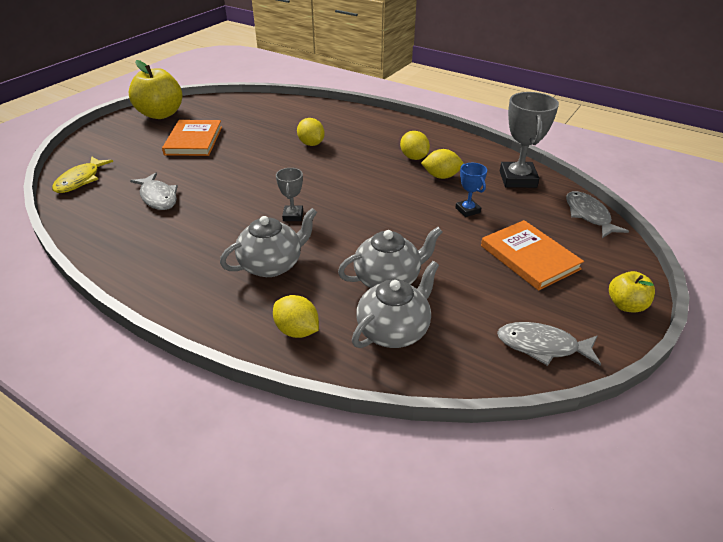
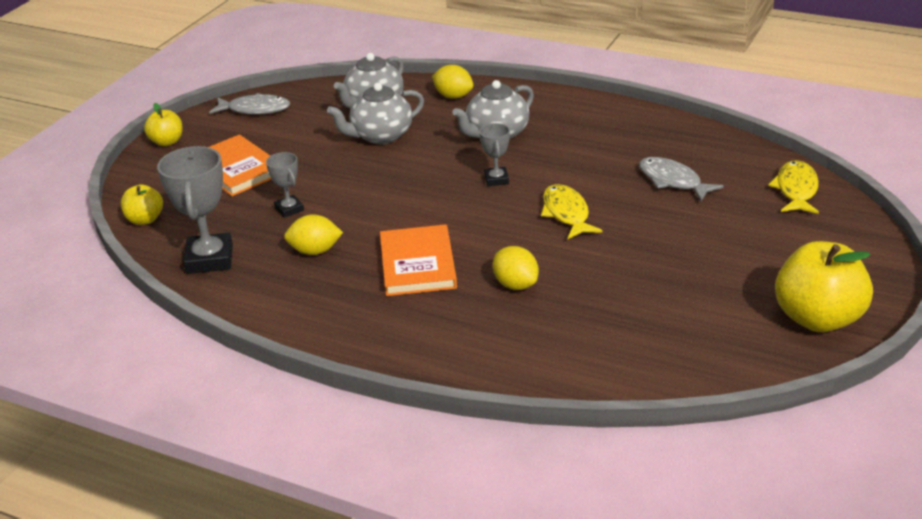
camera: 175 degrees right, 5 degrees down
orange book [162,120,222,156] -> orange book moved to [380,224,457,296]
yellow lemon [400,131,430,160] -> none
blue trophy [455,163,487,217] -> grey trophy [266,152,304,218]
grey fish [566,191,629,238] -> yellow apple [121,184,163,225]
none -> yellow fish [541,184,603,239]

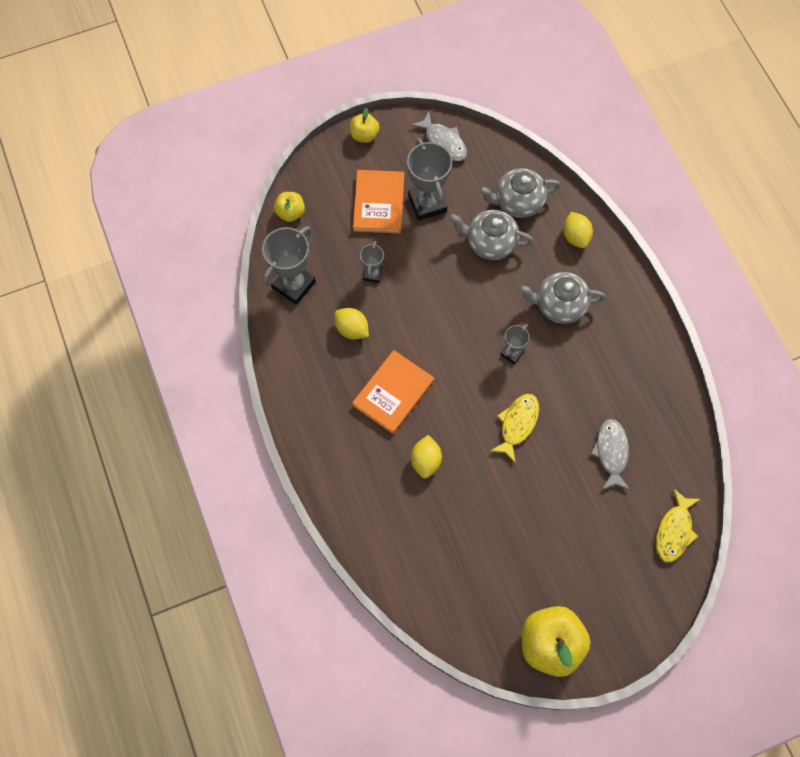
camera: 40 degrees right, 35 degrees up
yellow fish [768,160,819,214] -> yellow fish turned 150 degrees clockwise [656,488,700,563]
none -> grey trophy [407,138,452,221]

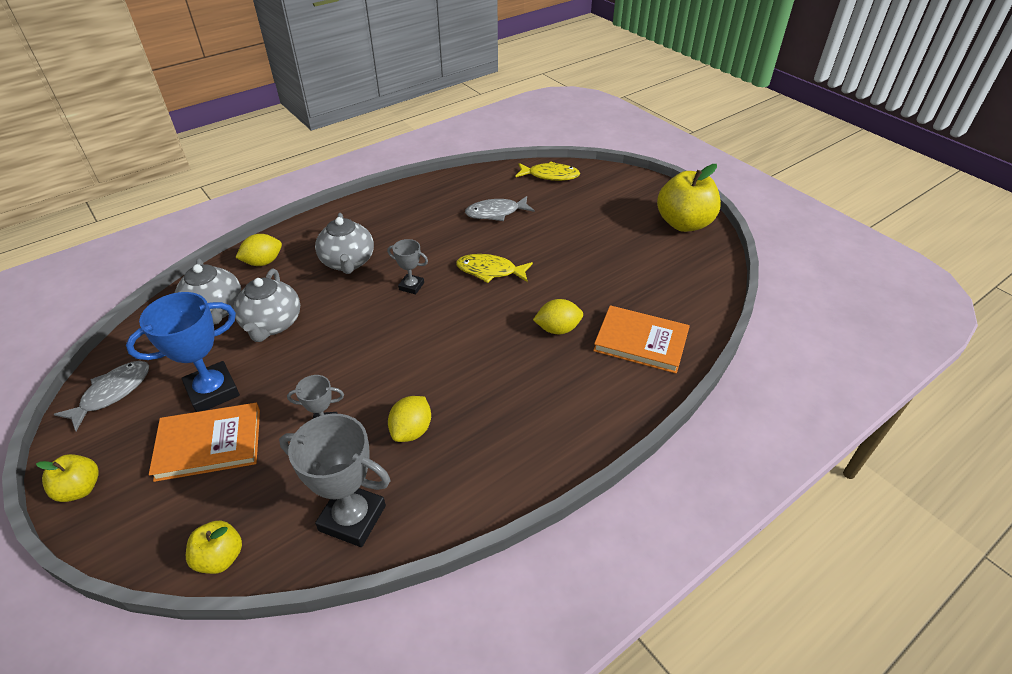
camera: 105 degrees left, 25 degrees down
orange book [352,350,434,434] -> orange book moved to [593,305,690,374]
grey trophy [407,138,452,221] -> blue trophy [126,292,240,412]

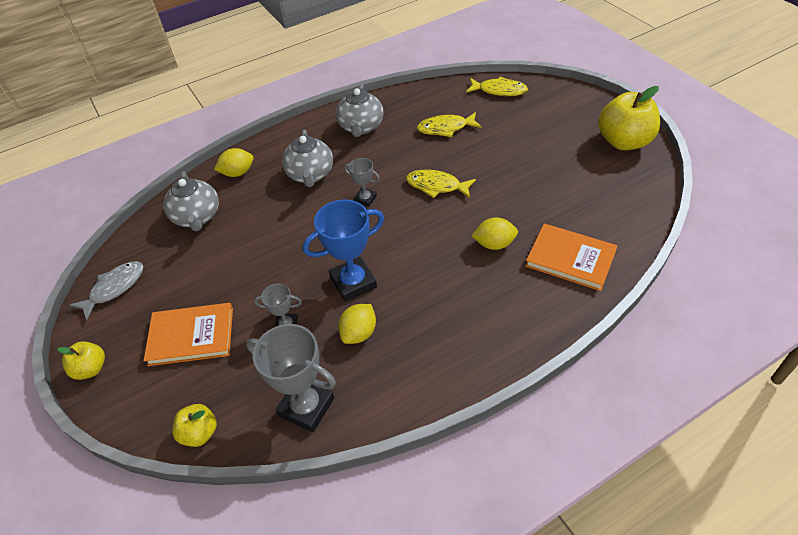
camera: 10 degrees right, 5 degrees up
blue trophy [126,292,240,412] -> blue trophy moved to [303,200,384,302]
grey teapot [233,269,300,342] -> grey teapot moved to [336,84,383,137]
grey fish [465,196,535,221] -> yellow fish [417,112,482,137]

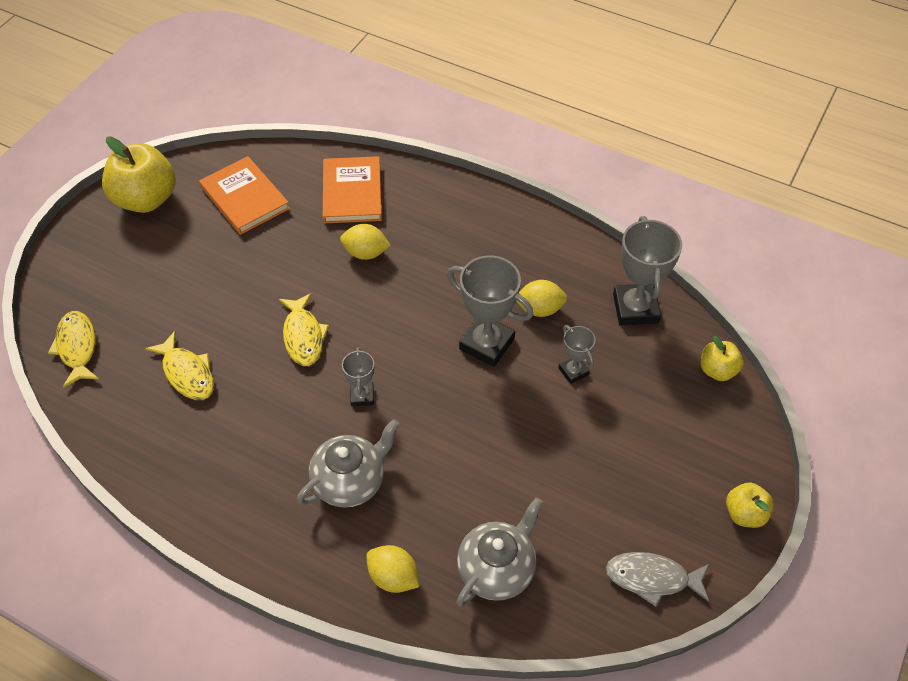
camera: 125 degrees left, 5 degrees up
orange book [144,303,233,366] -> orange book moved to [199,156,290,235]
blue trophy [303,200,384,302] -> grey trophy [447,256,533,367]
grey teapot [336,84,383,137] -> none
yellow lemon [472,217,518,250] -> yellow lemon turned 45 degrees counterclockwise [340,224,391,260]

